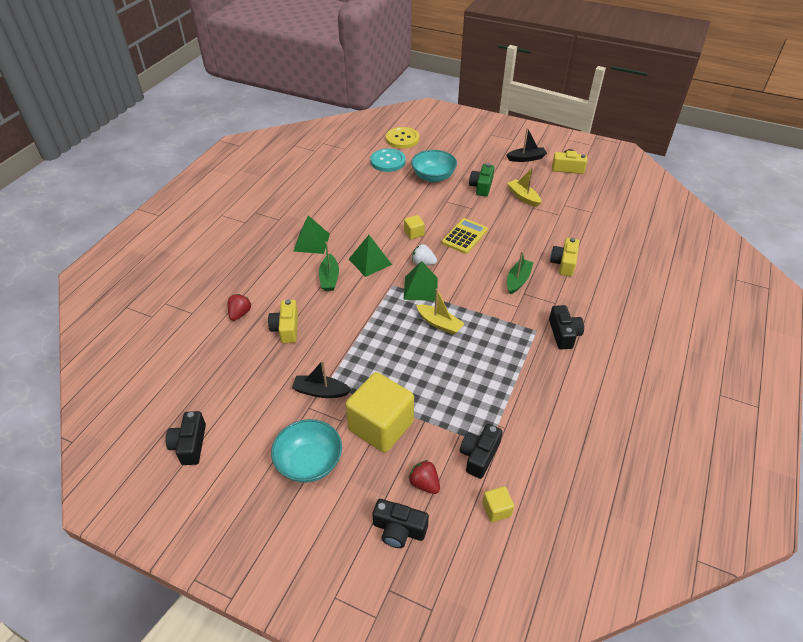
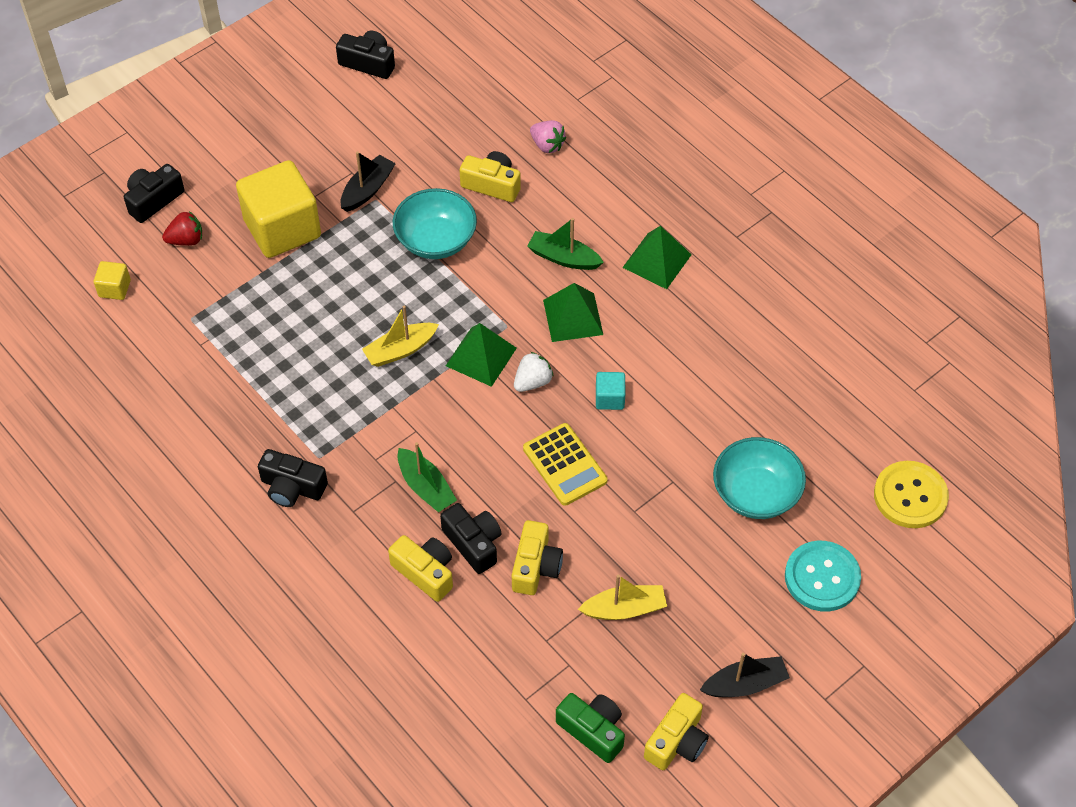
camera: 115 degrees right, 10 degrees up
red strawberry [228,294,251,321] -> pink strawberry [530,120,566,153]
turquoise bowl [271,419,342,483] -> turquoise bowl moved to [393,188,477,259]
turquoise button [370,148,406,172] -> turquoise button moved to [785,541,861,611]
yellow cube [404,215,425,239] -> turquoise cube [596,372,625,410]
black camera [460,424,503,479] -> black camera moved to [440,503,502,574]
green camera [469,163,495,197] -> green camera moved to [556,693,625,763]
black boat [506,128,547,162] -> black boat turned 120 degrees counterclockwise [700,653,790,697]
none -> yellow camera [512,520,563,595]

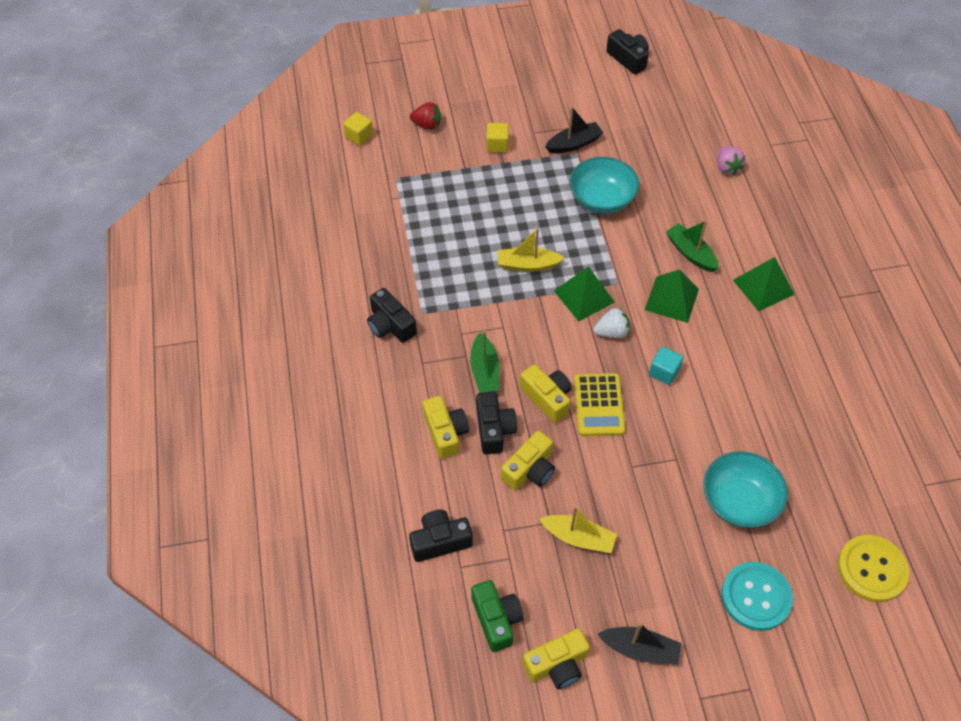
camera: 30 degrees right, 0 degrees up
black camera [124,164,184,223] -> black camera moved to [409,510,473,562]
yellow cube [236,160,321,258] -> yellow cube [486,123,509,152], size x0.43
yellow camera [460,151,521,202] -> yellow camera moved to [520,364,572,423]

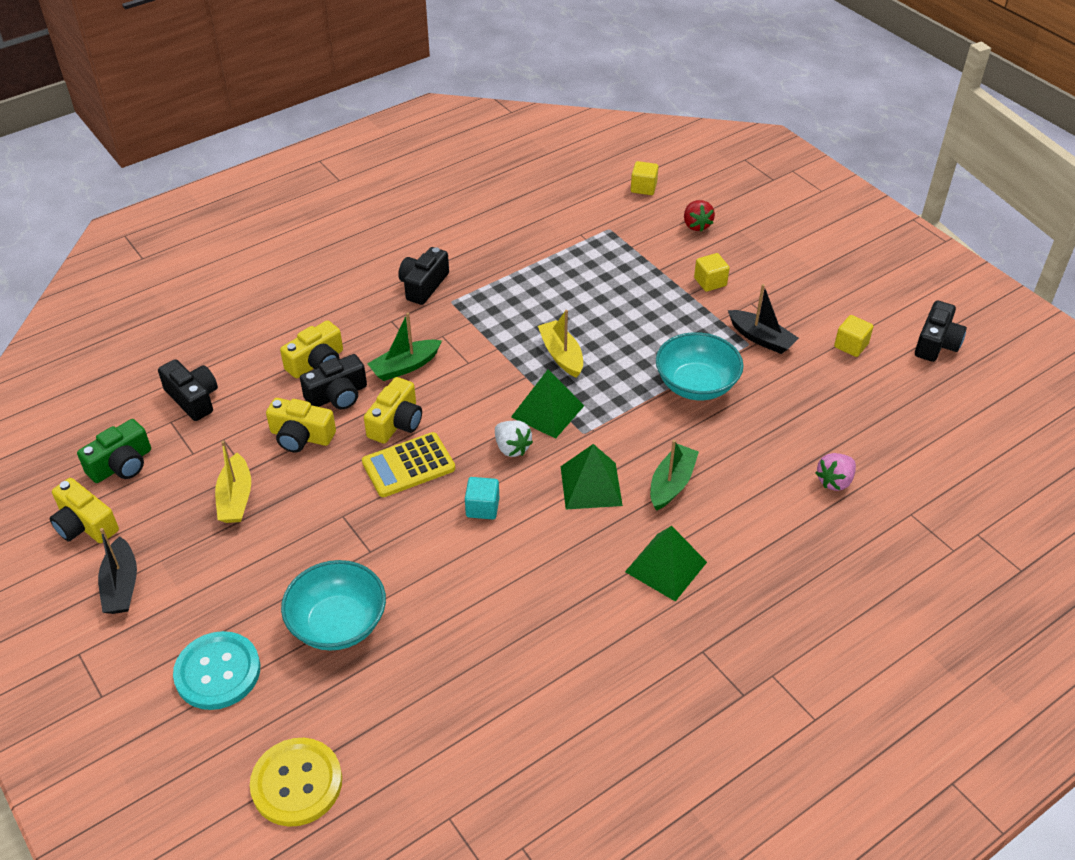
camera: 65 degrees right, 10 degrees down
none -> yellow cube [834,315,873,357]

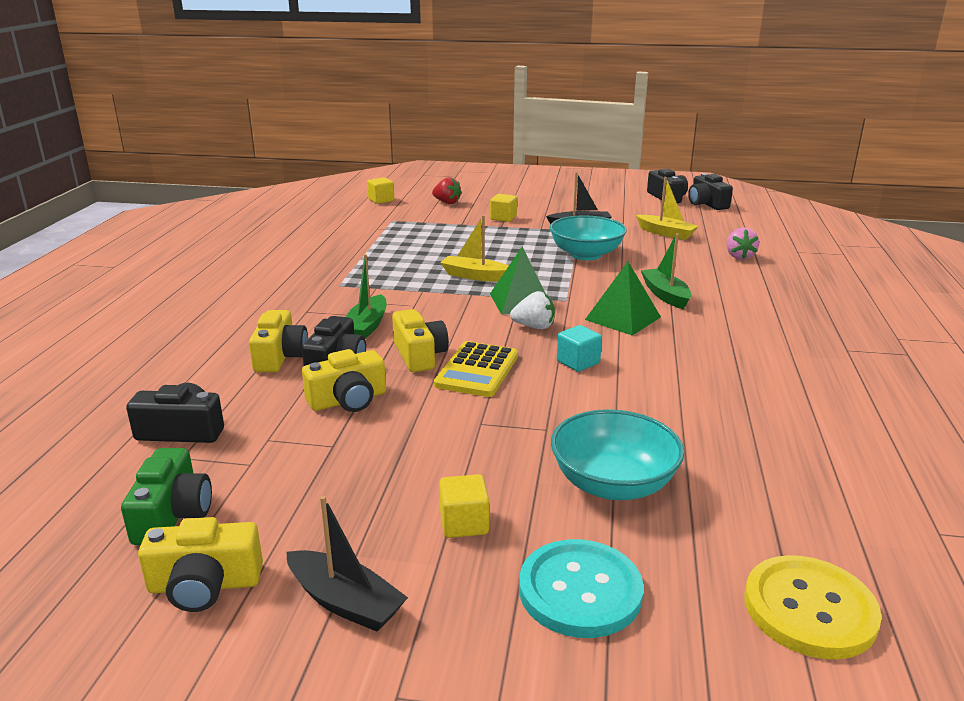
camera: 45 degrees left, 20 degrees down
yellow boat [215,440,251,523] -> yellow boat moved to [636,177,699,240]
black camera [398,247,449,305] -> black camera moved to [688,173,733,210]
green pyramid [625,526,707,602] -> none
yellow cube [834,315,873,357] -> yellow cube moved to [439,474,489,538]

